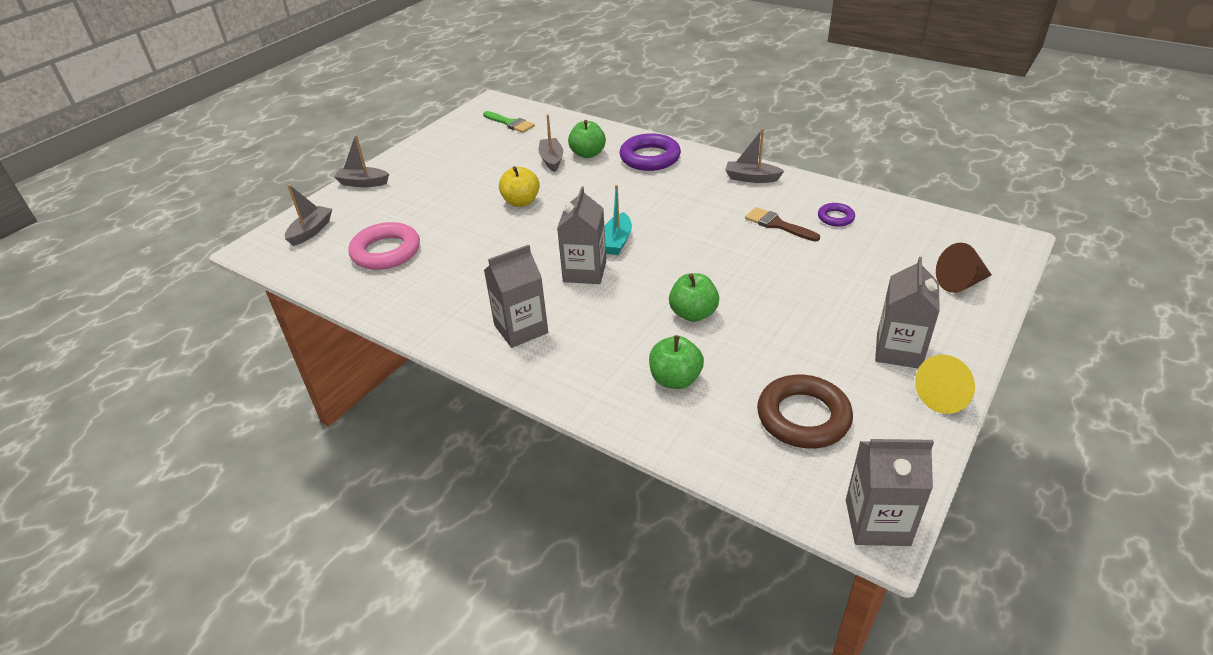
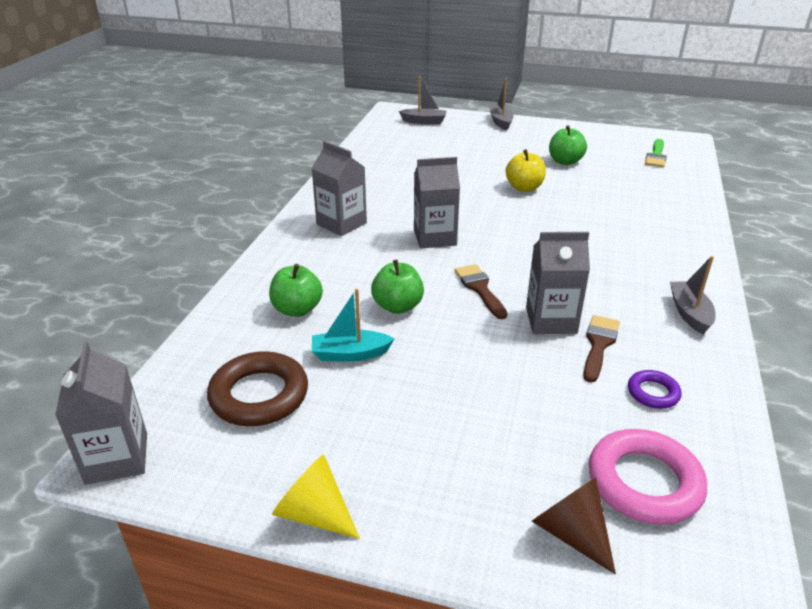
camera: 70 degrees right, 5 degrees down
pink ring [348,222,420,270] -> pink ring moved to [589,429,707,525]
grey boat [539,114,563,172] -> none
green apple [568,120,606,158] -> green apple moved to [549,125,587,165]
turquoise boat [604,185,632,255] -> turquoise boat moved to [312,289,395,362]
purple ring [620,133,681,171] -> none
grey carton [875,257,940,368] -> grey carton moved to [526,232,590,334]
none -> brown brush [455,264,507,319]

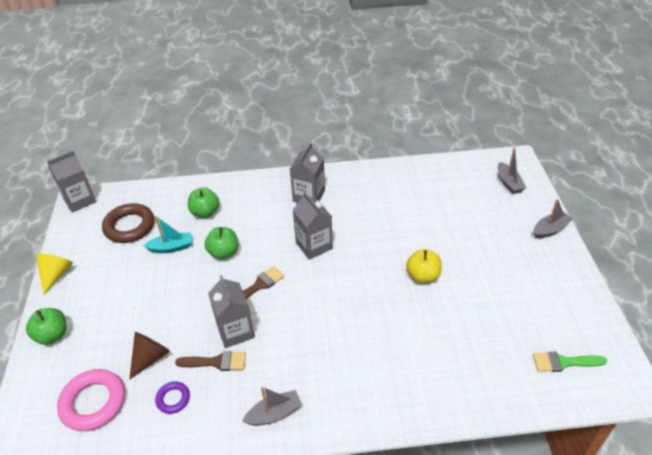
camera: 70 degrees right, 10 degrees up
turquoise boat [312,289,395,362] -> turquoise boat turned 105 degrees clockwise [144,216,192,253]
brown cone [532,477,616,574] -> brown cone moved to [129,332,170,380]
green apple [549,125,587,165] -> green apple moved to [26,308,67,345]

